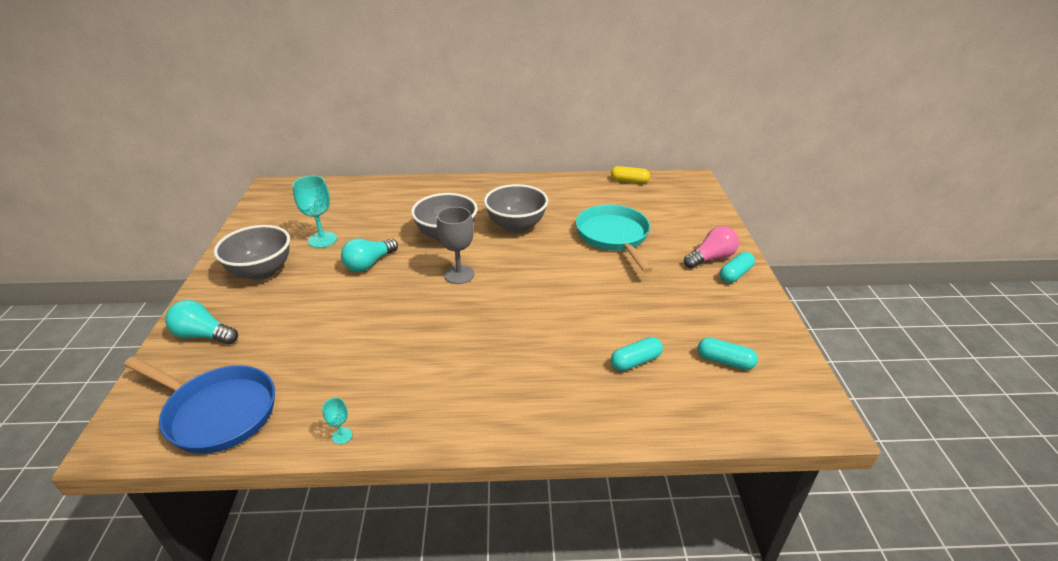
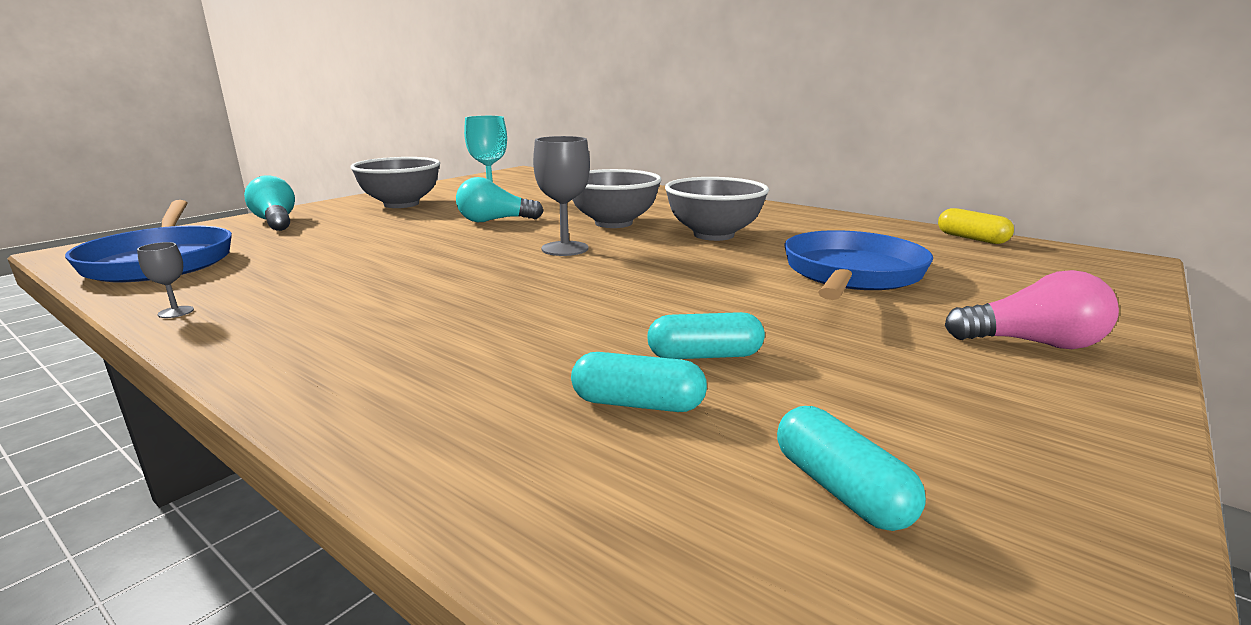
camera: 40 degrees right, 15 degrees down
turquoise goblet [322,398,352,444] -> grey goblet [137,242,194,318]
turquoise pan [576,205,653,273] -> blue pan [784,230,933,300]
turquoise capsule [720,252,755,283] -> turquoise capsule moved to [647,312,765,359]

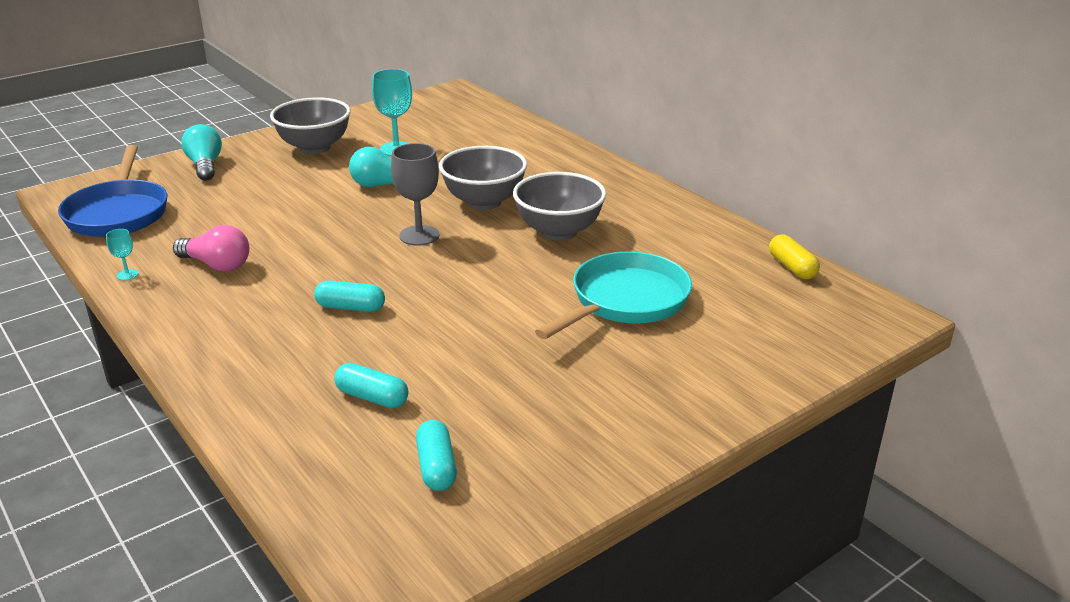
camera: 15 degrees right, 10 degrees up
grey goblet [137,242,194,318] -> turquoise goblet [106,229,138,280]
turquoise capsule [647,312,765,359] -> turquoise capsule moved to [314,280,385,312]
blue pan [784,230,933,300] -> turquoise pan [535,251,692,339]
pink light bulb [945,270,1119,349] -> pink light bulb moved to [173,225,249,272]

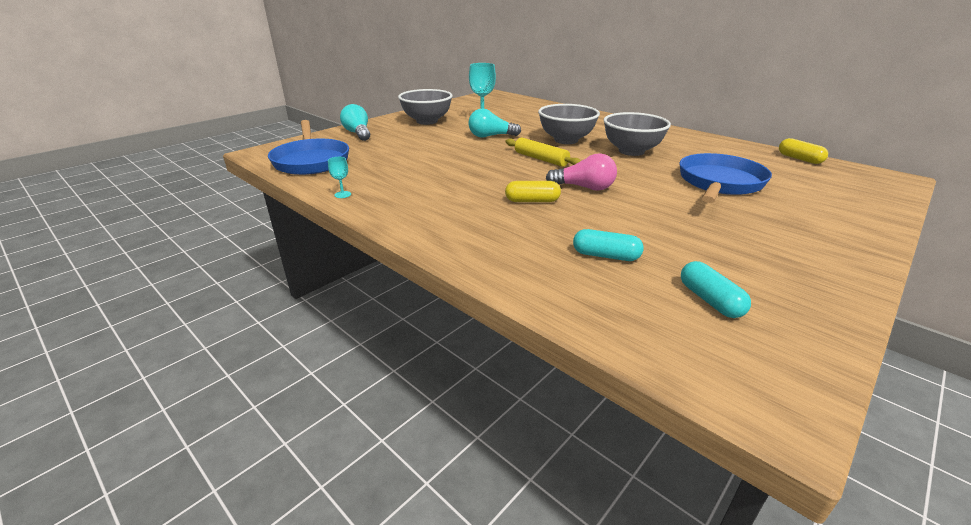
camera: 10 degrees left, 0 degrees up
pink light bulb [173,225,249,272] -> pink light bulb moved to [546,153,617,191]
turquoise capsule [314,280,385,312] -> yellow capsule [505,181,561,202]
grey goblet [391,143,440,246] -> yellow rolling pin [505,137,581,167]
turquoise pan [535,251,692,339] -> blue pan [679,153,772,203]

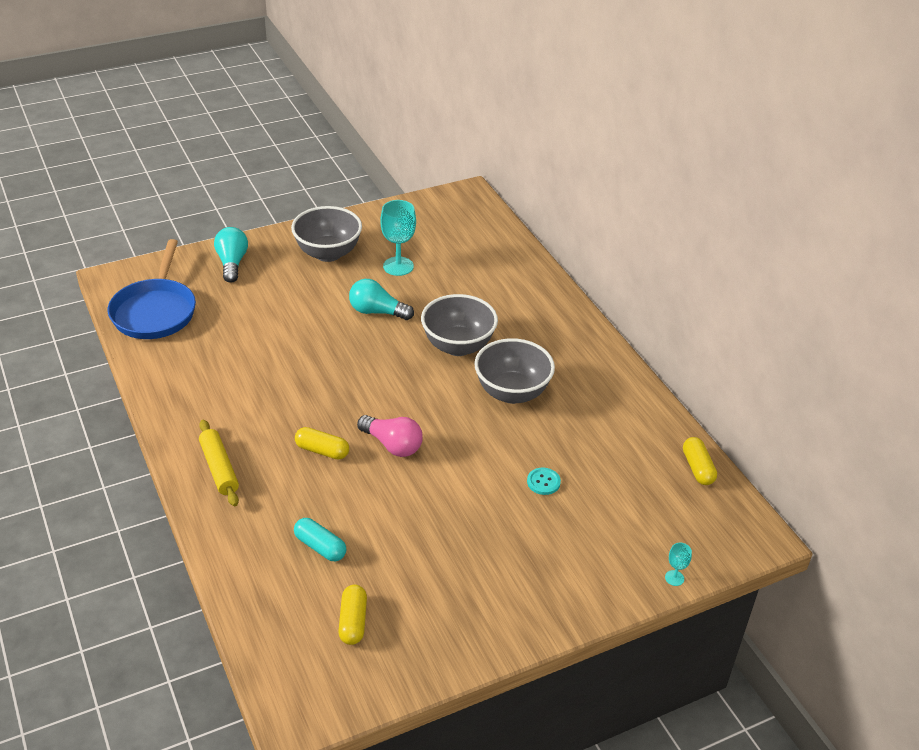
camera: 20 degrees right, 10 degrees up
turquoise goblet [328,157,351,198] -> turquoise goblet moved to [665,543,692,586]
yellow rolling pin [505,137,581,167] -> yellow rolling pin moved to [199,420,239,506]
blue pan [679,153,772,203] -> turquoise button [527,468,561,495]
turquoise capsule [681,261,751,318] -> yellow capsule [338,584,367,645]

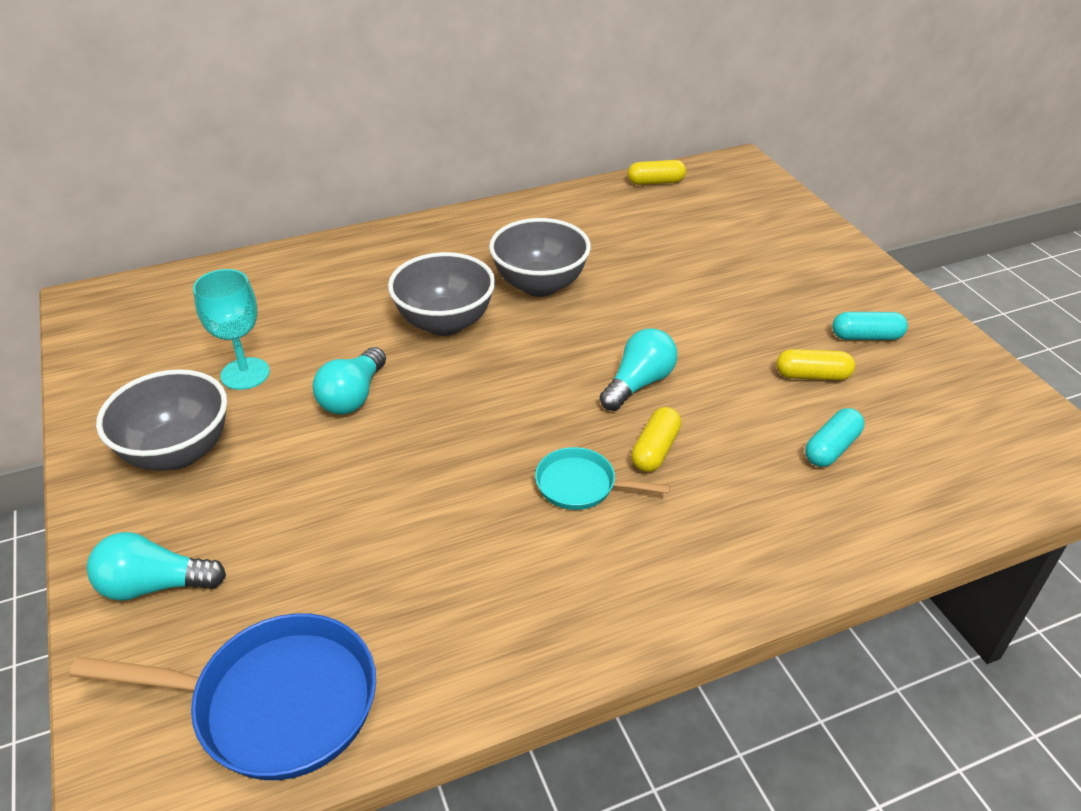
camera: 85 degrees left, 0 degrees up
yellow rolling pin [199,420,239,506] -> none
yellow capsule [338,584,367,645] -> yellow capsule moved to [776,349,855,380]
pink light bulb [357,415,423,457] -> turquoise light bulb [600,328,677,411]
turquoise button [527,468,561,495] -> none
turquoise goblet [665,543,692,586] -> none
none -> turquoise pan [535,447,670,510]
none -> turquoise capsule [832,312,908,340]

